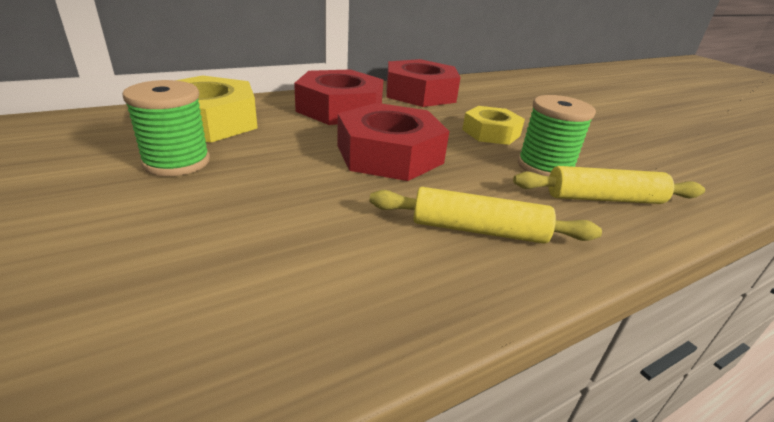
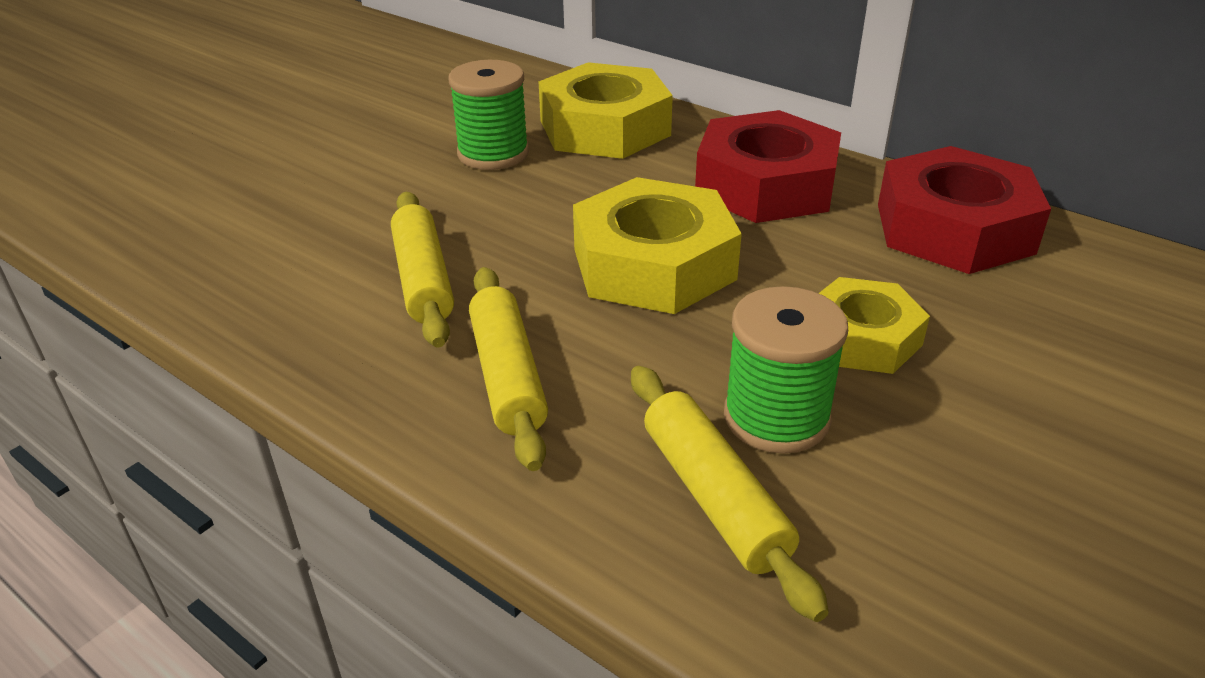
camera: 70 degrees right, 5 degrees up
red nut [337,103,449,181] -> yellow nut [573,177,742,314]
none -> yellow rolling pin [391,192,454,347]

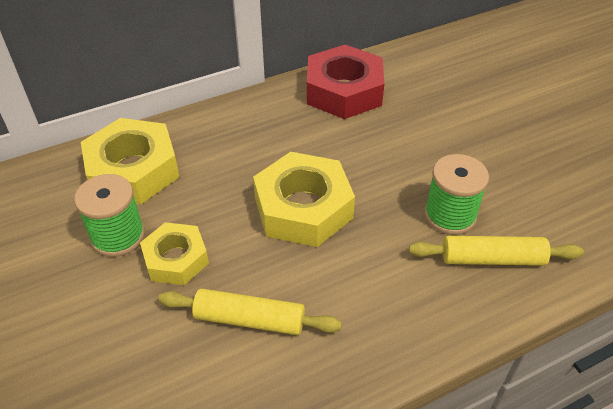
camera: 65 degrees left, 10 degrees up
yellow rolling pin [469,267,548,471] -> none
red nut [695,110,841,223] -> none
yellow nut [819,277,930,374] -> yellow nut moved to [140,222,209,285]

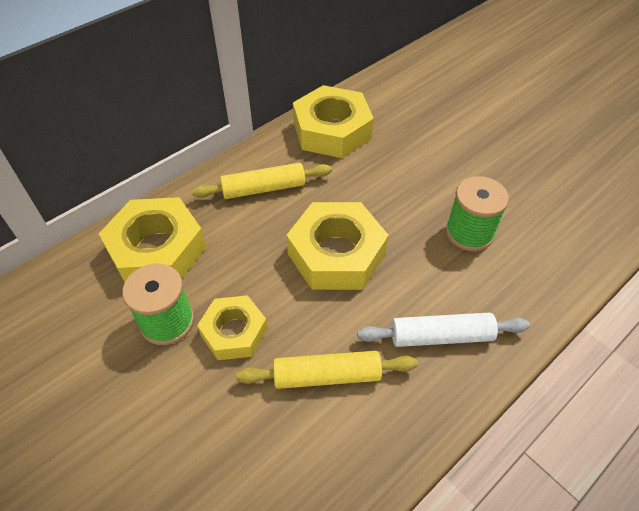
camera: 15 degrees left, 5 degrees up
red nut [307,45,384,119] -> yellow nut [293,85,374,158]
yellow rolling pin [409,236,584,266] -> yellow rolling pin moved to [192,163,332,199]
none -> white rolling pin [357,312,530,347]

